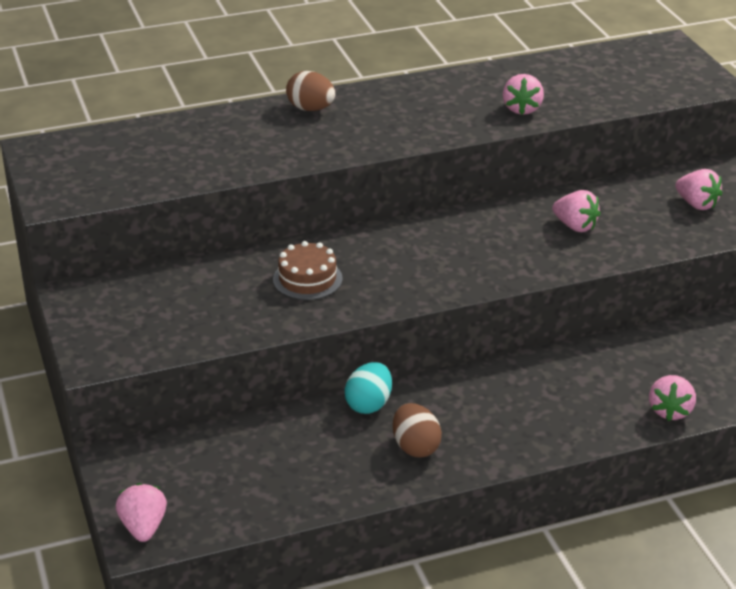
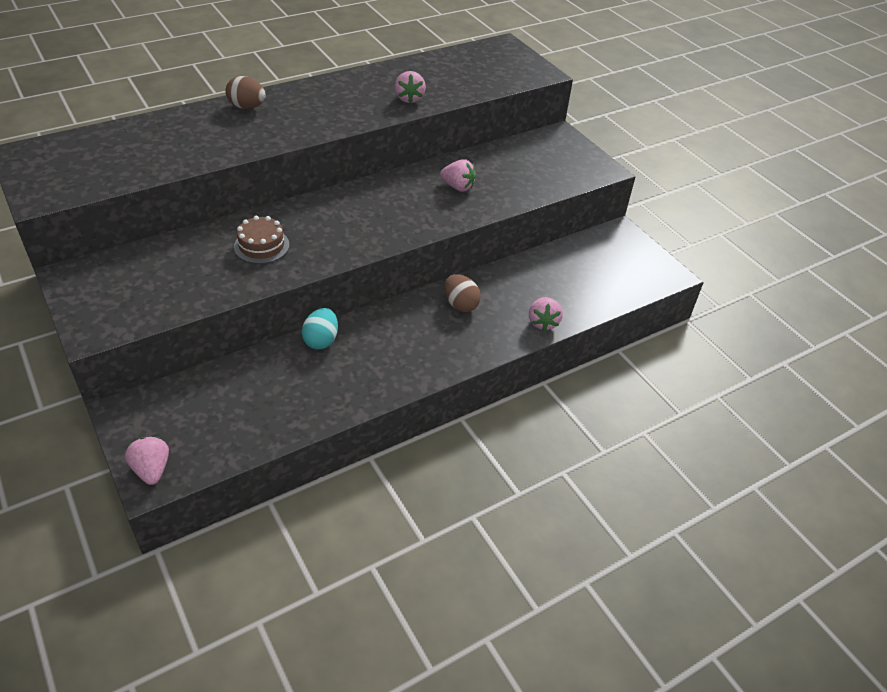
camera: 15 degrees left, 10 degrees up
brown egg [393,403,442,457] -> brown egg moved to [445,274,481,312]
pink strawberry [675,169,722,210] -> none

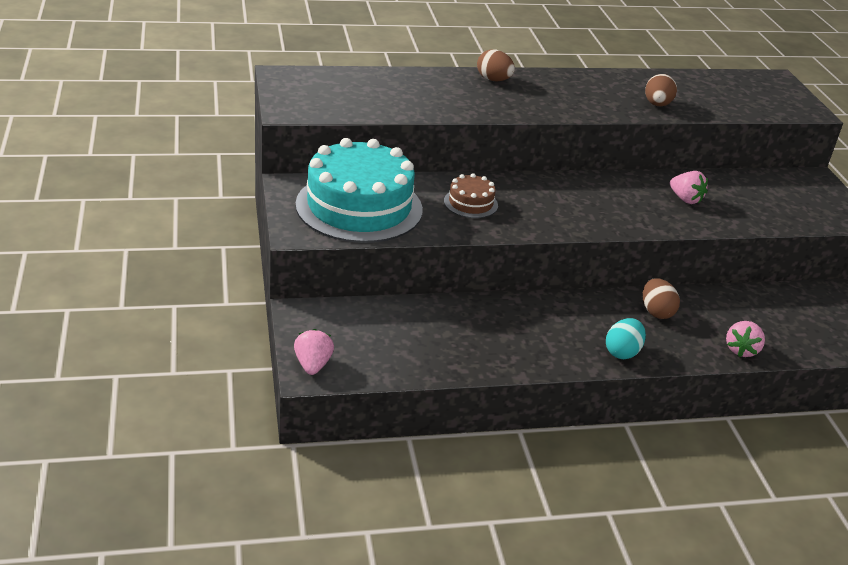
camera: 20 degrees right, 10 degrees down
turquoise egg [302,308,338,349] -> turquoise egg moved to [606,318,646,359]
pink strawberry [395,71,426,103] -> brown egg [645,74,677,106]
none -> turquoise cake [296,138,423,243]

